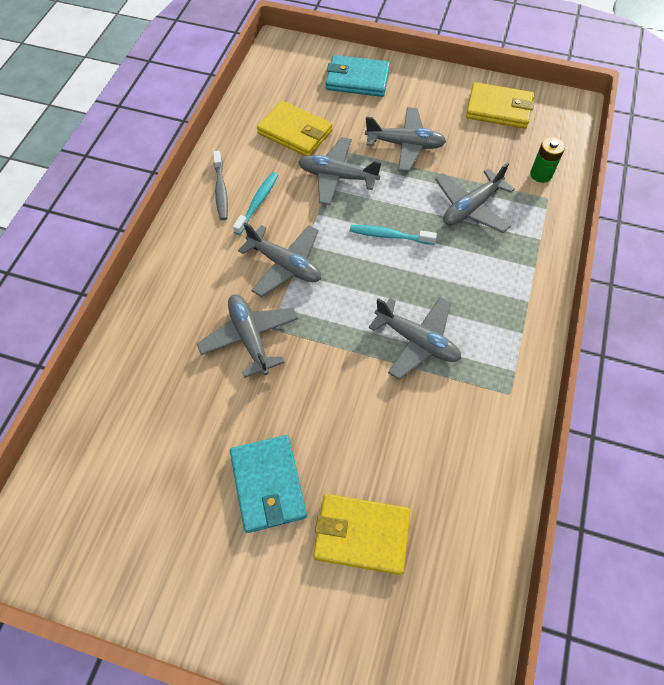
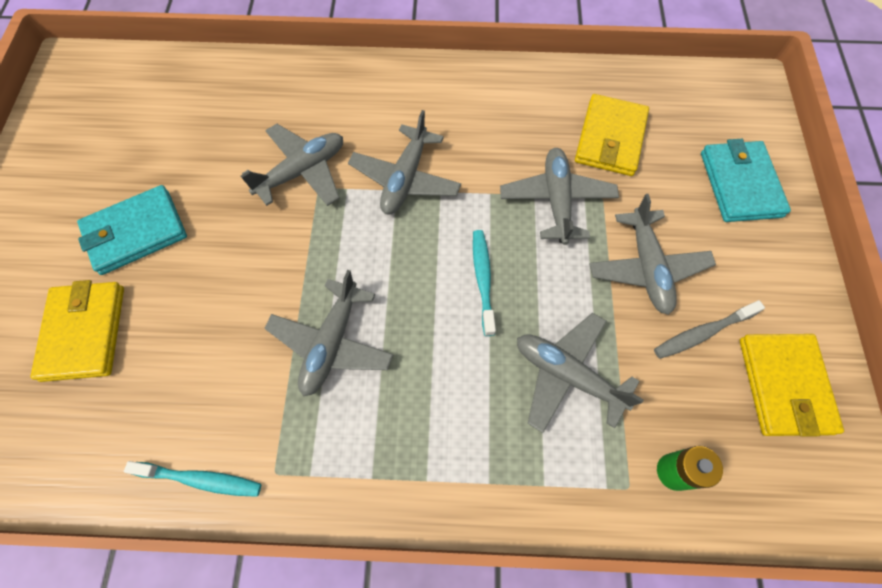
camera: 75 degrees right, 5 degrees up
grey toothbrush [213,151,228,220] -> grey toothbrush moved to [654,300,765,359]
turquoise toothbrush [233,172,278,235] -> turquoise toothbrush moved to [124,461,261,497]

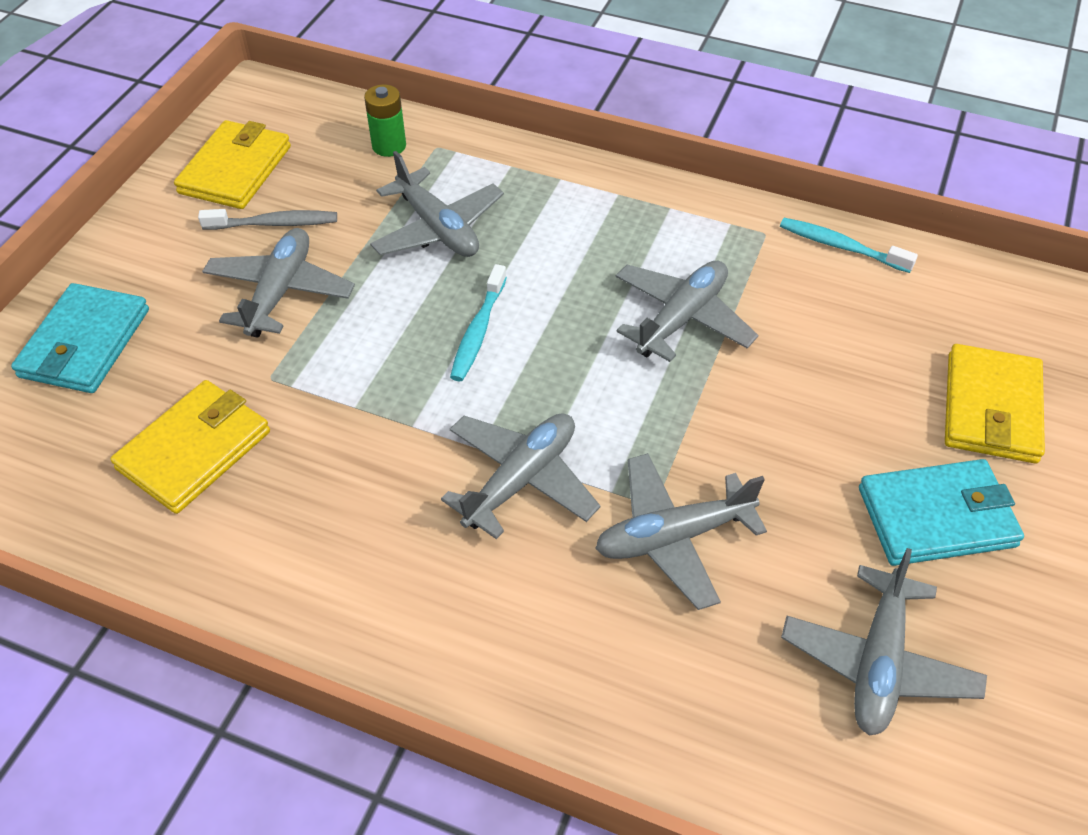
camera: 160 degrees left, 15 degrees down
grey plane [500,148,619,245] -> grey plane moved to [781,548,987,736]

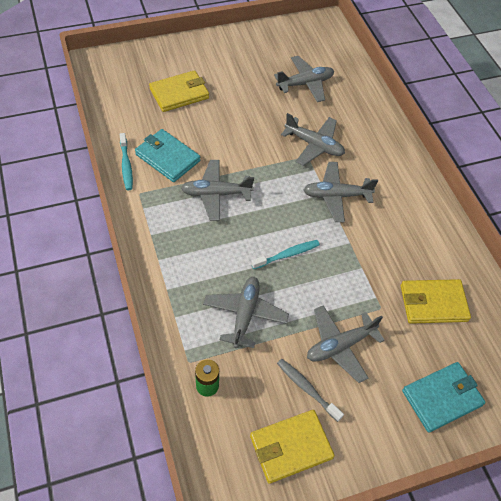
camera: 135 degrees left, 5 degrees up
turquoise wallet [859,459,1024,566] -> turquoise wallet moved to [135,129,200,182]

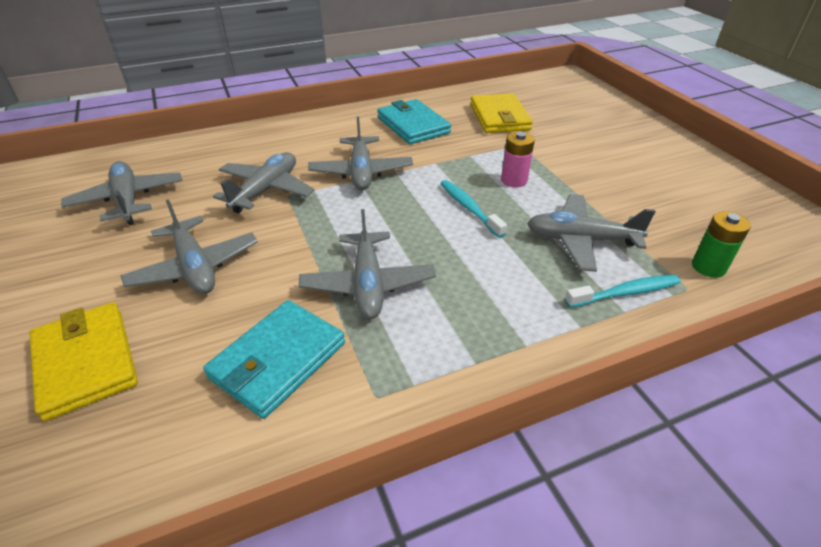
camera: 90 degrees left, 15 degrees down
turquoise toothbrush [119,133,133,190] -> turquoise toothbrush moved to [565,275,681,308]
yellow wallet [250,410,335,484] -> none
grey toothbrush [277,359,344,422] -> none
grey plane [307,305,385,383] -> grey plane moved to [121,199,258,294]
turquoise wallet [402,362,486,433] -> turquoise wallet moved to [377,99,451,144]
none -> pink battery [501,132,535,188]

